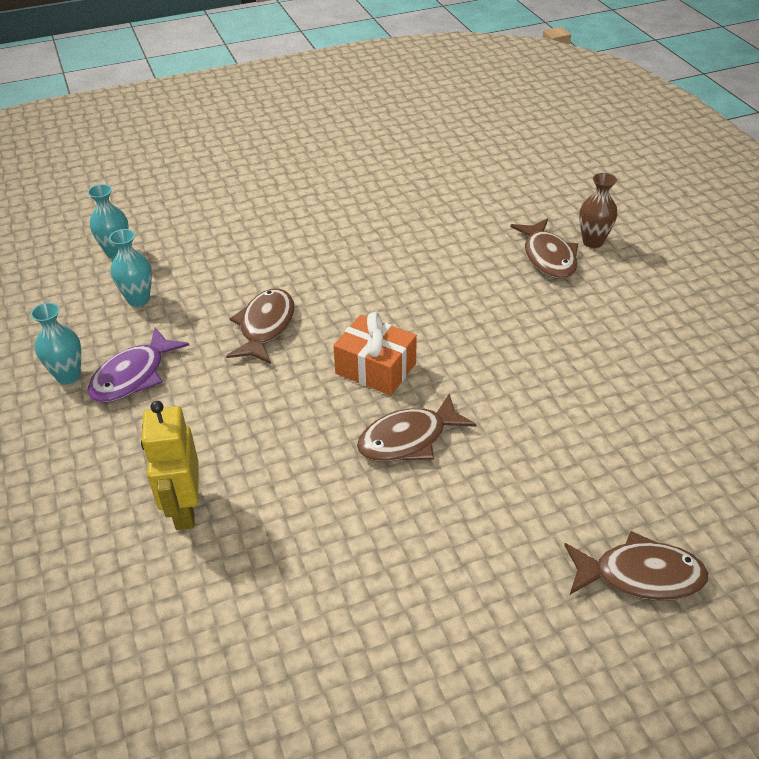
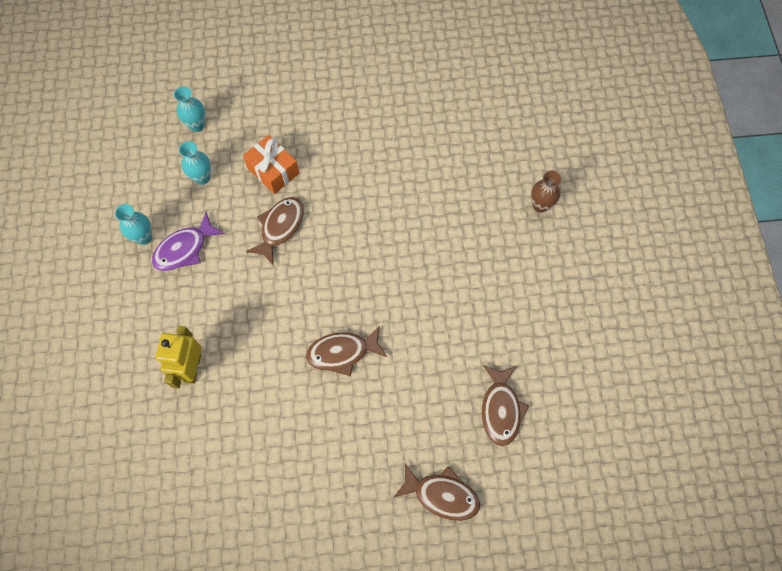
camera: 15 degrees right, 25 degrees up
orange gift [333,312,417,396] -> orange gift moved to [243,135,299,194]
brown fish [510,218,578,279] -> brown fish moved to [482,365,529,446]

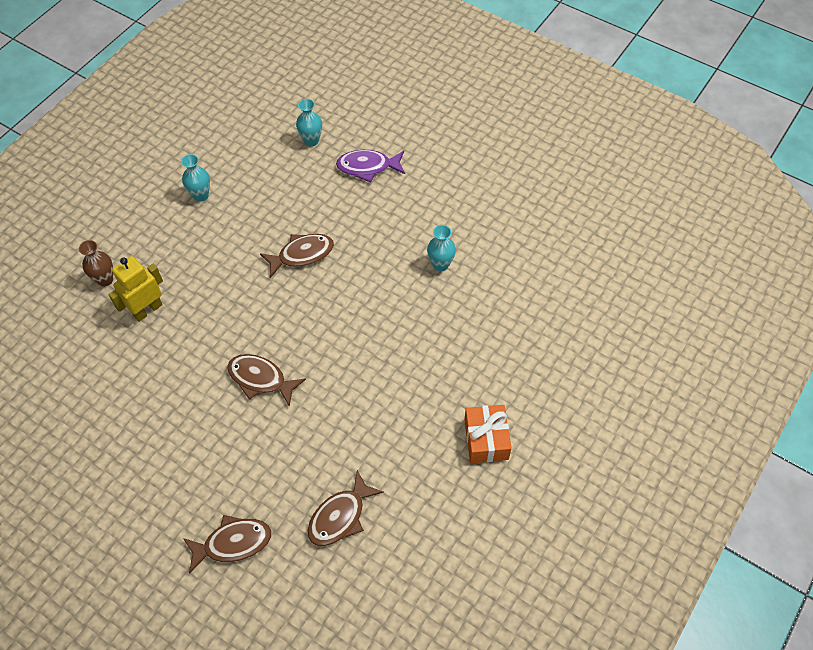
camera: 40 degrees right, 10 degrees down
purple fish [152,212,225,271] -> purple fish moved to [336,150,405,183]
turquoise vase [179,141,211,185] -> turquoise vase moved to [427,225,456,272]
orange gift [243,135,299,194] -> orange gift moved to [464,405,511,463]
brown fish [393,464,480,521] -> brown fish turned 75 degrees counterclockwise [183,515,272,574]
brown vase [531,171,562,213] -> brown vase moved to [79,240,113,287]

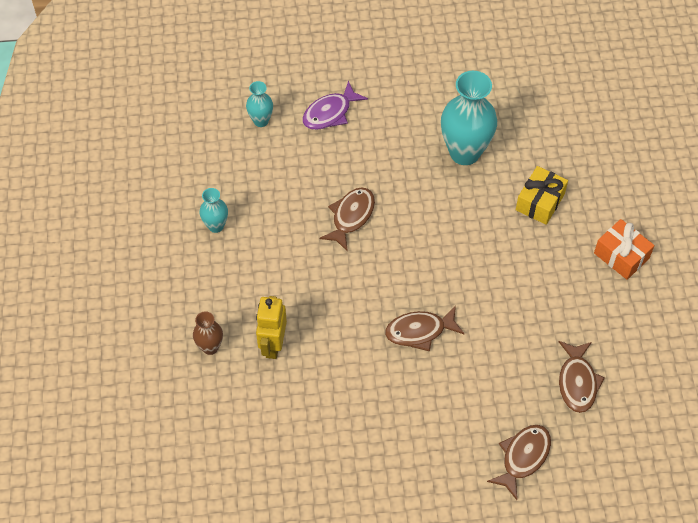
camera: 40 degrees left, 0 degrees up
turquoise vase [427,225,456,272] -> turquoise vase [441,71,497,165], size x2.01
none -> yellow gift [516,166,568,225]

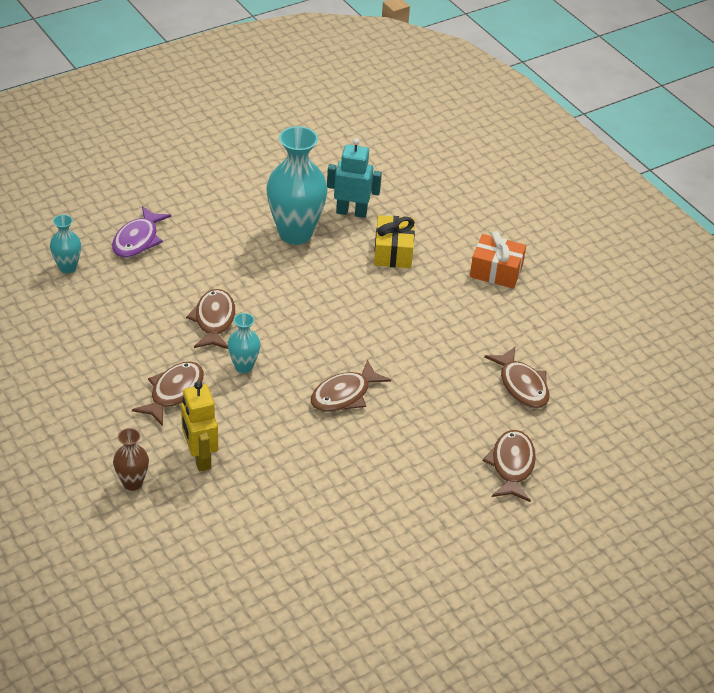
camera: 30 degrees left, 15 degrees down
turquoise vase [199,188,228,233] -> turquoise vase moved to [228,313,261,373]
none -> brown fish [132,361,204,426]
none -> turquoise robot [327,138,382,218]

